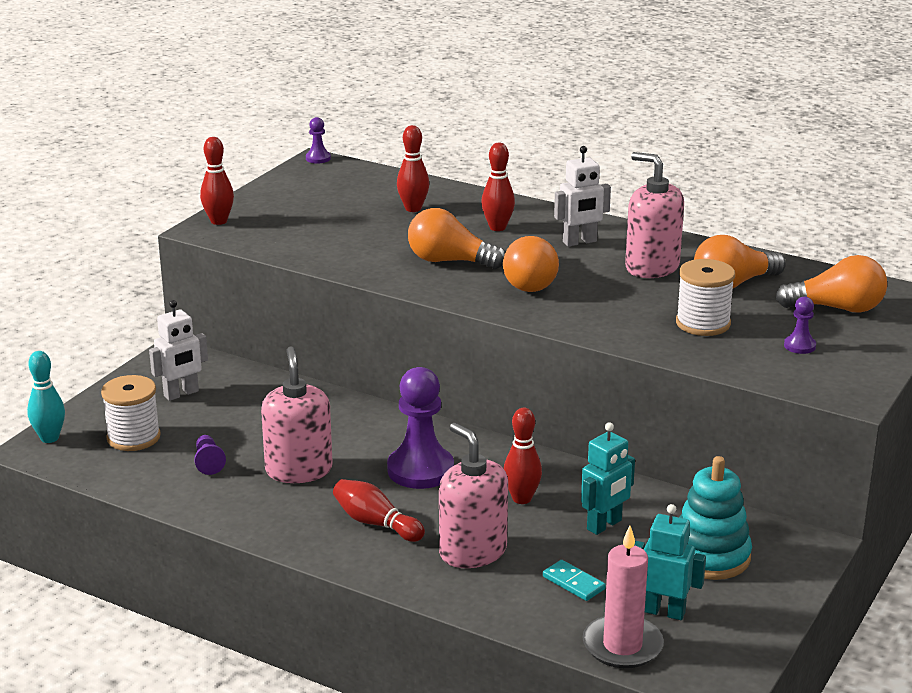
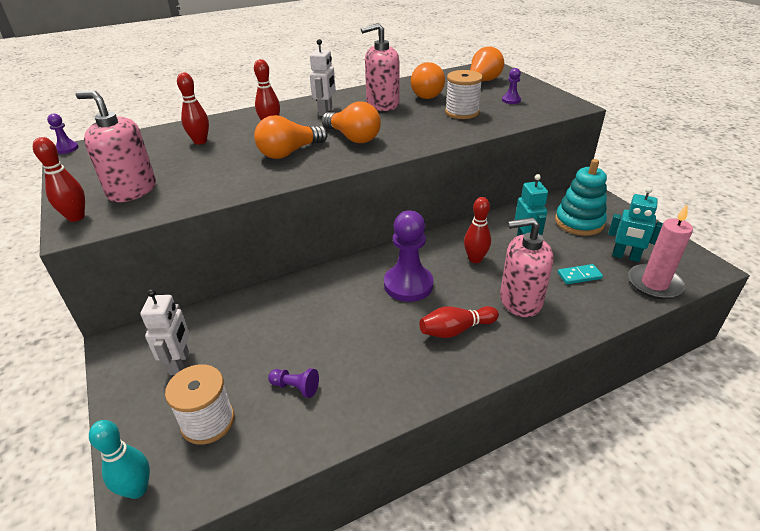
camera: 55 degrees left, 10 degrees up
pink soap dispenser [261,346,333,483] -> pink soap dispenser moved to [76,91,156,202]
turquoise robot [634,504,706,620] -> turquoise robot turned 120 degrees counterclockwise [608,187,663,262]

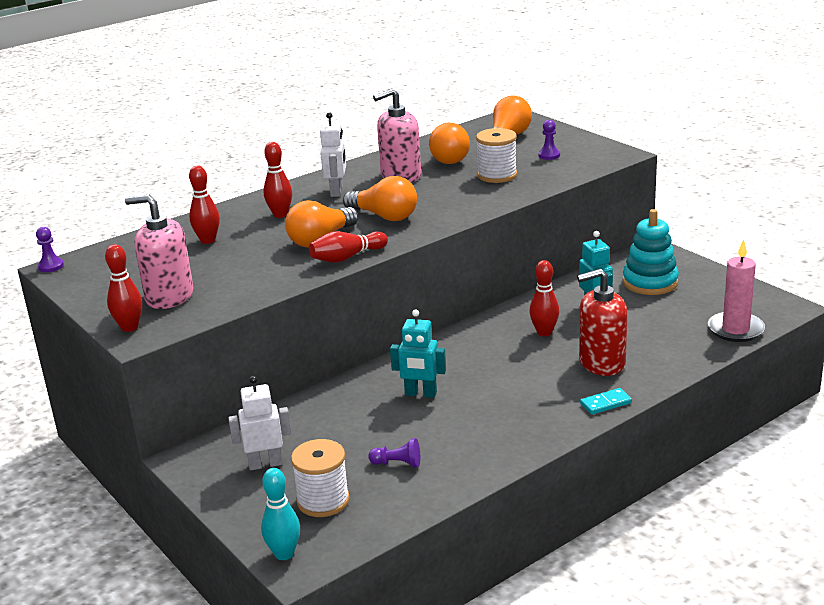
camera: 10 degrees left, 10 degrees down
white robot [141,289,189,375] -> white robot turned 90 degrees counterclockwise [228,376,291,470]
purple pawn [384,210,434,302] -> none
red bowling pin [419,306,499,338] -> red bowling pin moved to [309,231,388,263]
pink soap dispenser [500,217,553,317] -> red soap dispenser [577,269,628,376]
turquoise domino [558,264,603,284] -> turquoise domino moved to [580,388,632,415]
turquoise robot [608,187,663,262] -> turquoise robot moved to [390,309,446,398]

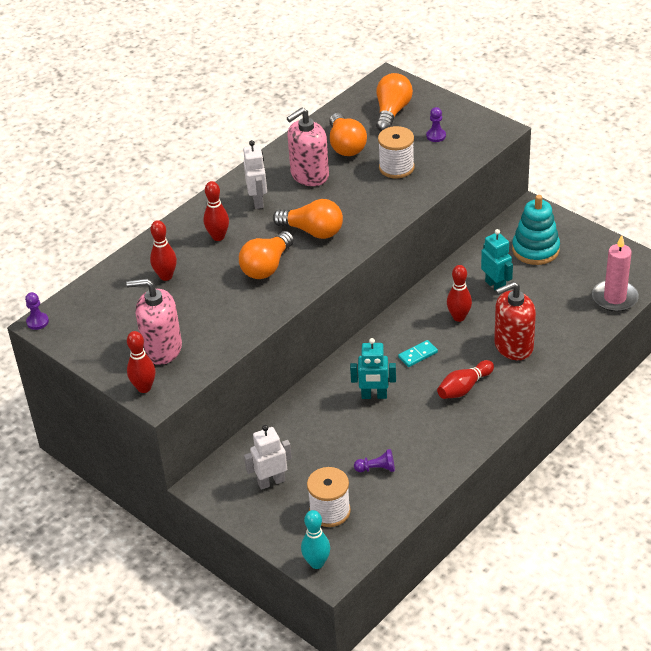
camera: 10 degrees left, 15 degrees up
red bowling pin [309,231,388,263] -> red bowling pin moved to [437,360,494,399]
turquoise domino [580,388,632,415] -> turquoise domino moved to [398,340,438,367]

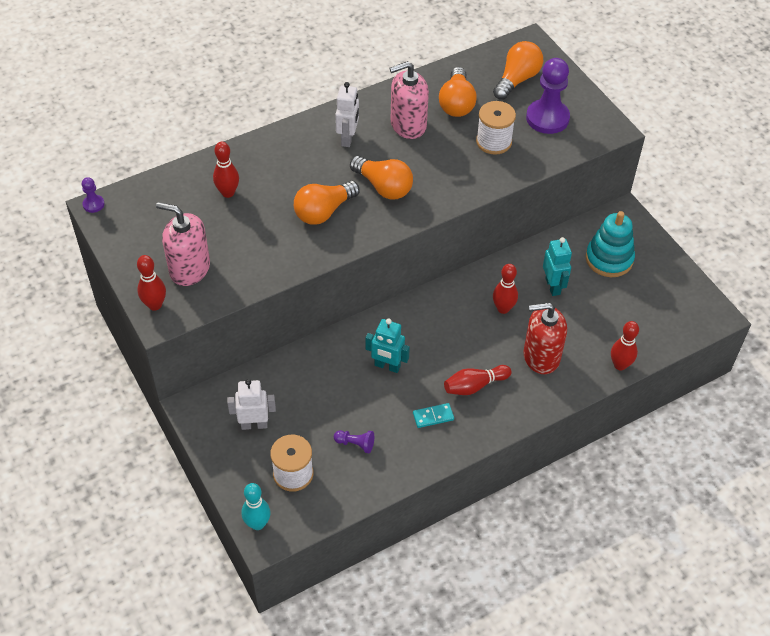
camera: 15 degrees right, 10 degrees up
red bowling pin [204,181,229,241] -> red bowling pin moved to [611,321,639,370]
turquoise domino [398,340,438,367] -> turquoise domino moved to [413,403,454,428]
purple pawn [426,107,446,142] -> purple pawn [526,58,570,134], size x2.17
pink candle [592,235,639,312] -> none

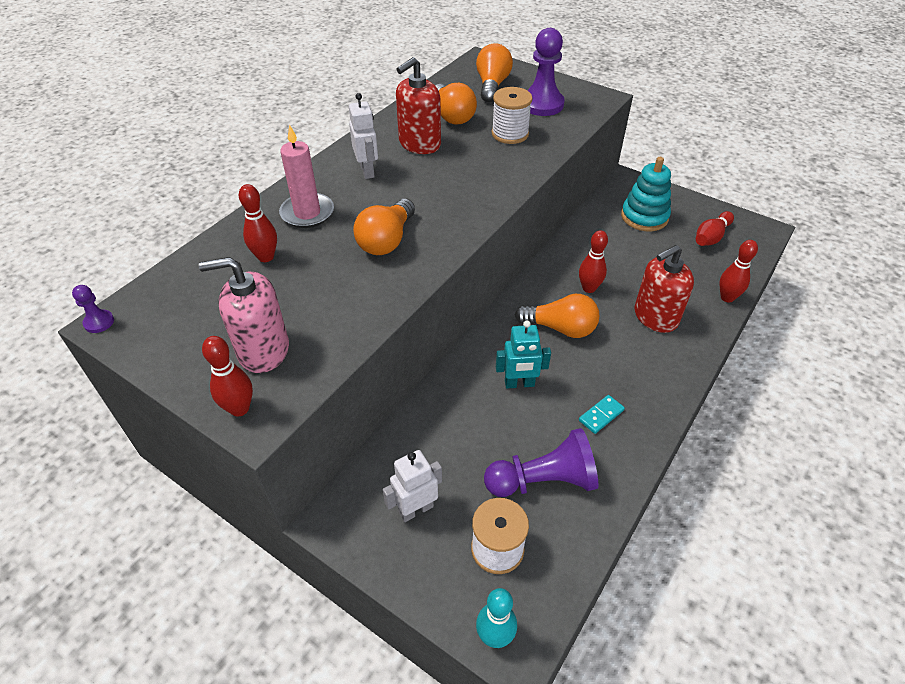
camera: 25 degrees left, 5 degrees down
purple pawn [334,430,374,453] -> purple pawn [484,428,598,497], size x2.17
orange light bulb [350,156,413,199] -> orange light bulb moved to [515,294,599,338]
pink soap dispenser [389,61,429,139] -> red soap dispenser [396,57,441,154]
red bowling pin [444,365,512,395] -> red bowling pin moved to [696,211,734,246]
turquoise robot [543,237,572,296] -> none
none -> pink candle [279,124,334,228]

